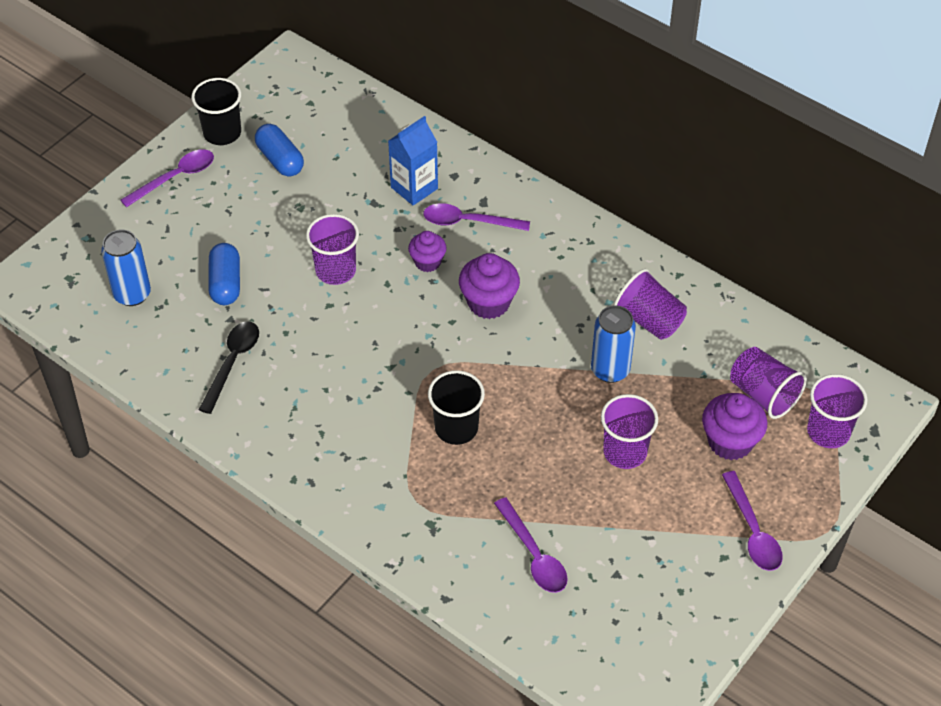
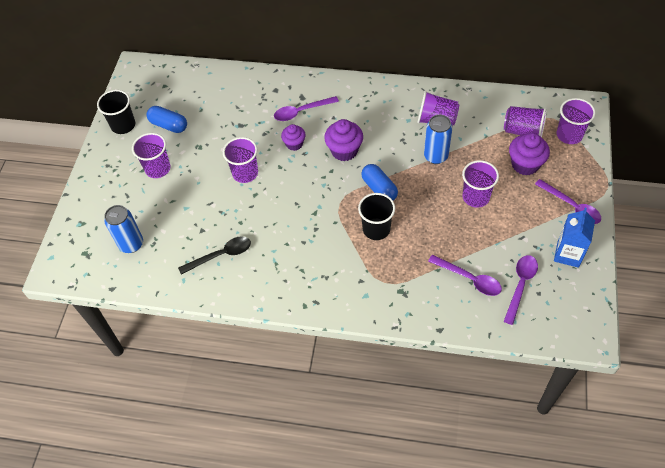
camera: 25 degrees left, 5 degrees up
purple spoon [120,149,214,207] -> purple spoon moved to [504,255,538,325]
black spoon [199,321,259,414] -> black spoon turned 75 degrees clockwise [178,236,251,275]
blue capsule [209,243,240,305] -> blue capsule moved to [361,164,398,201]
blue carton [388,116,438,206] -> blue carton moved to [554,208,595,268]
none -> purple cup [132,133,171,178]

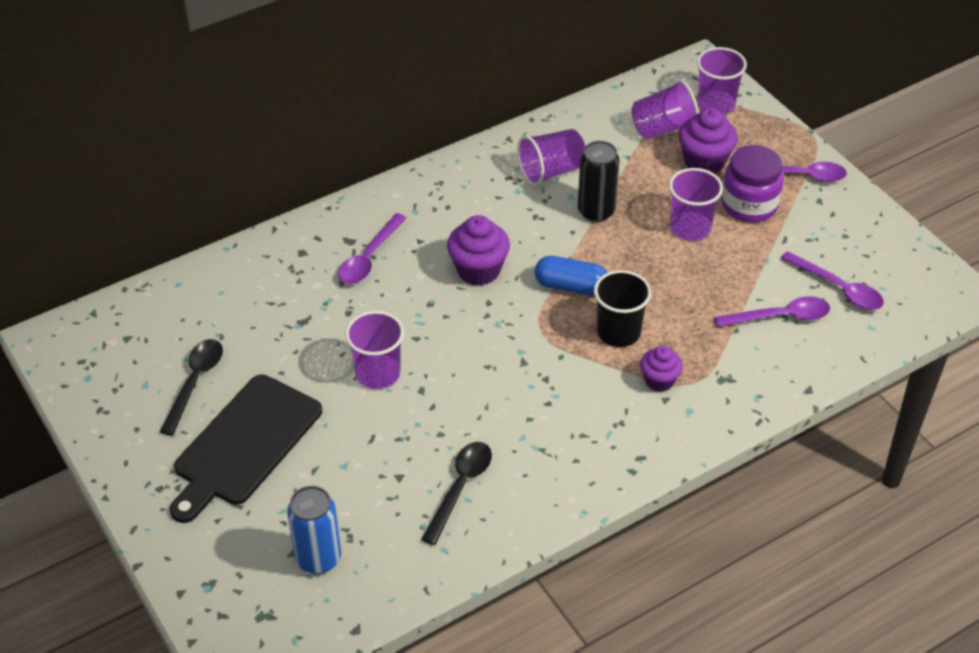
camera: 45 degrees left, 10 degrees down
black cup [97,90,135,134] -> none
purple cup [132,133,171,178] -> black cutting board [170,375,322,523]
blue capsule [147,106,187,133] -> black spoon [160,339,223,436]
purple cupcake [281,124,306,151] -> purple cupcake moved to [640,346,683,392]
blue can [424,115,452,164] -> black can [578,141,620,222]
purple spoon [504,255,538,325] -> purple spoon turned 150 degrees clockwise [781,251,884,310]
blue carton [554,208,595,268] -> none
none -> purple jar [721,145,784,223]

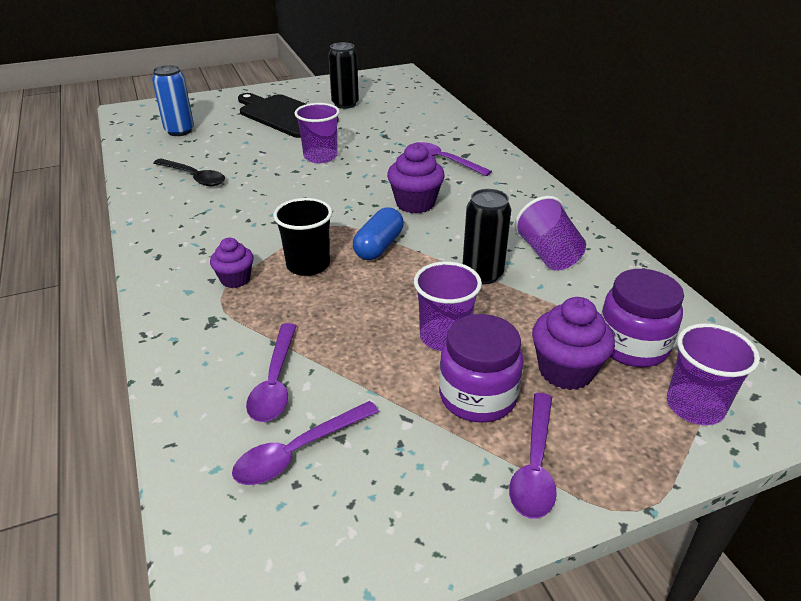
camera: 100 degrees right, 10 degrees down
black spoon [160,339,223,436] -> black can [328,42,359,109]
purple cup [632,80,699,139] -> purple jar [601,269,684,367]

